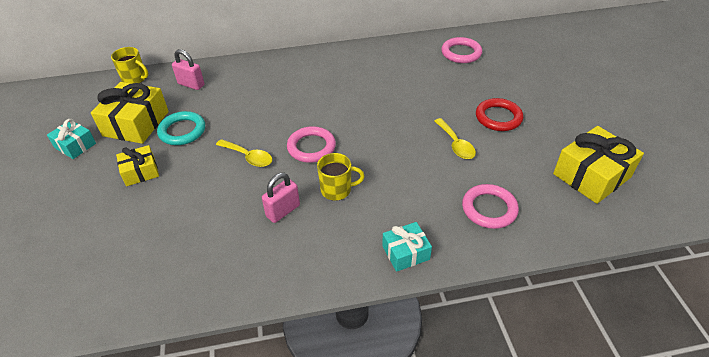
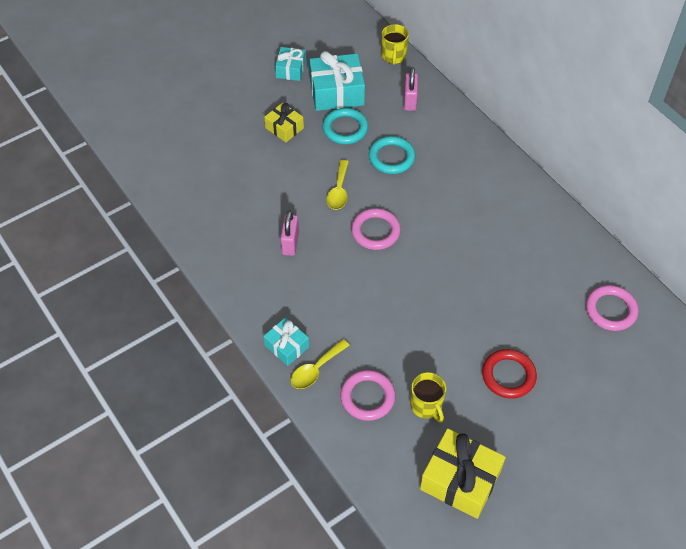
camera: 65 degrees right, 10 degrees up
yellow gift [91,82,169,144] -> turquoise gift [309,51,365,111]
pink padlock [262,173,300,223] -> pink padlock turned 75 degrees clockwise [280,211,299,256]
yellow mug [317,153,365,201] -> yellow mug moved to [410,372,446,423]
yellow spoon [434,118,476,159] -> yellow spoon moved to [291,339,350,389]
none -> turquoise ring [369,136,415,174]

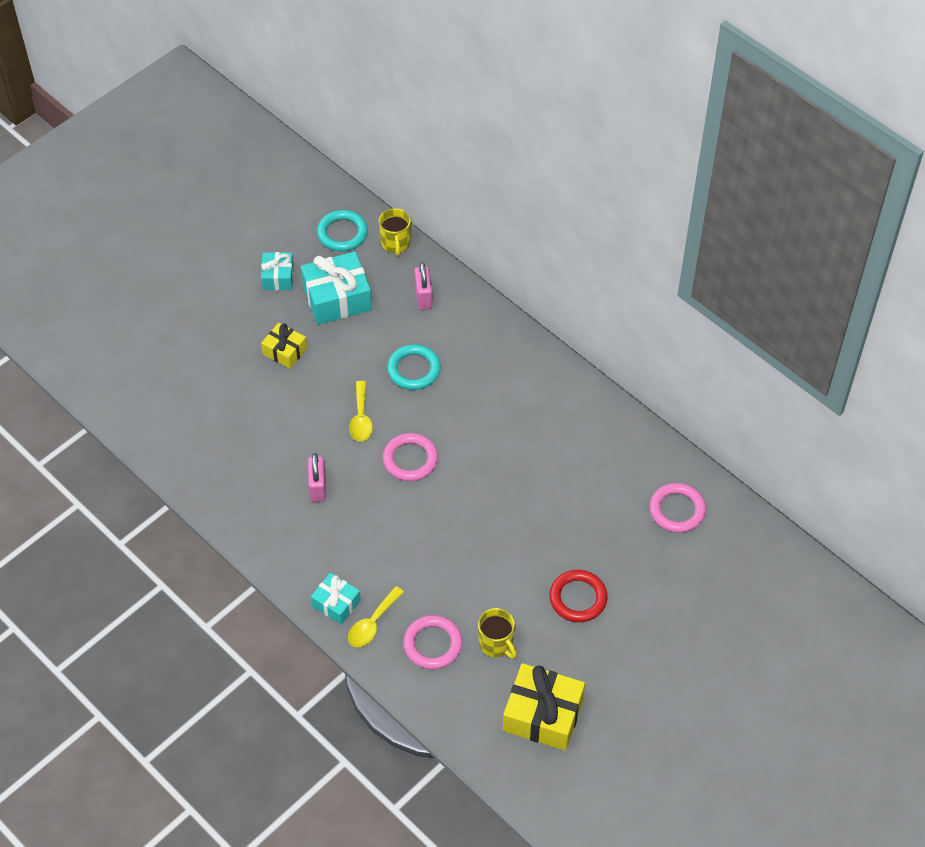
camera: 10 degrees left, 0 degrees up
turquoise ring [322,108,368,144] -> turquoise ring moved to [317,210,368,252]

